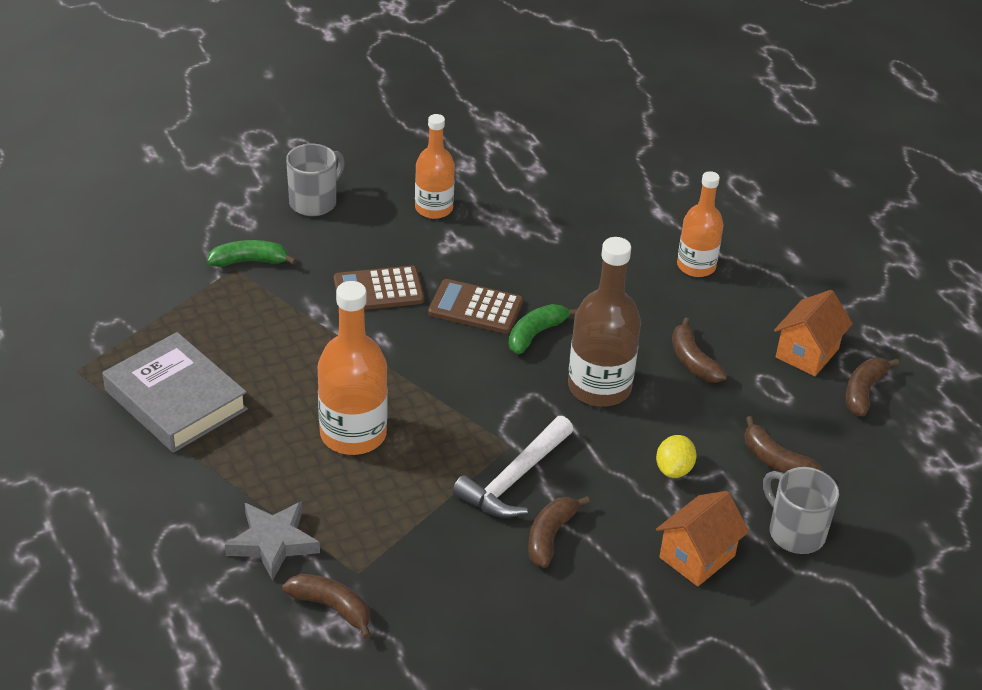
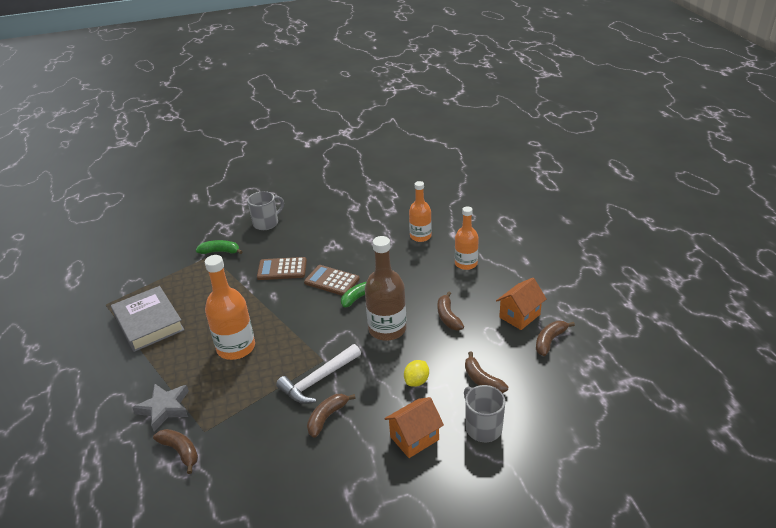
camera: 15 degrees right, 5 degrees down
orange bottle [415,114,455,219] -> orange bottle moved to [409,181,432,242]

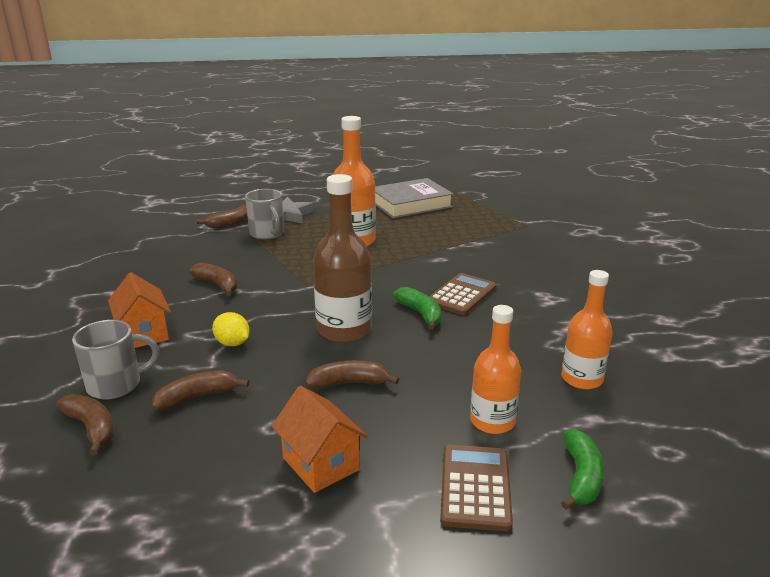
camera: 95 degrees right, 10 degrees down
green banana [196,240,242,254] -> green banana moved to [561,429,604,510]
grey mug [247,191,284,230] -> grey mug moved to [245,189,284,240]
brown calculator [257,257,307,280] -> brown calculator moved to [440,445,513,531]
white hammer [276,344,361,404] -> none
brown banana [536,321,575,356] -> brown banana moved to [57,394,114,455]

